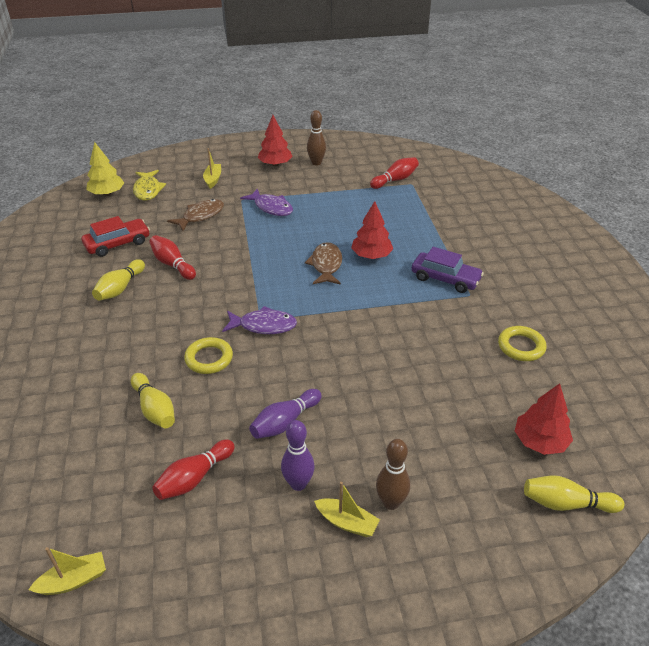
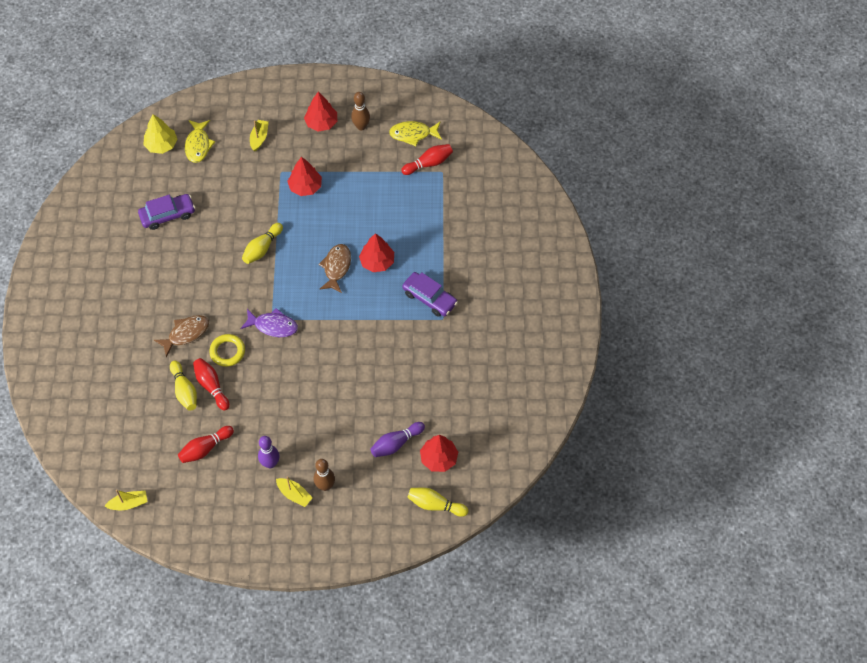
camera: 10 degrees right, 20 degrees up
red car [82,216,150,257] -> purple car [138,194,195,230]
yellow bowling pin [92,259,145,301] -> yellow bowling pin moved to [242,223,283,264]
red bowling pin [149,235,196,280] -> red bowling pin moved to [193,358,230,411]
brown fish [167,199,224,231] -> brown fish moved to [154,315,209,357]
purple fish [240,189,293,216] -> red tree [287,157,322,196]
purple bowling pin [249,389,322,439] -> purple bowling pin moved to [370,422,425,457]
yellow ring [498,326,547,361] -> none
none -> yellow fish [389,121,442,146]

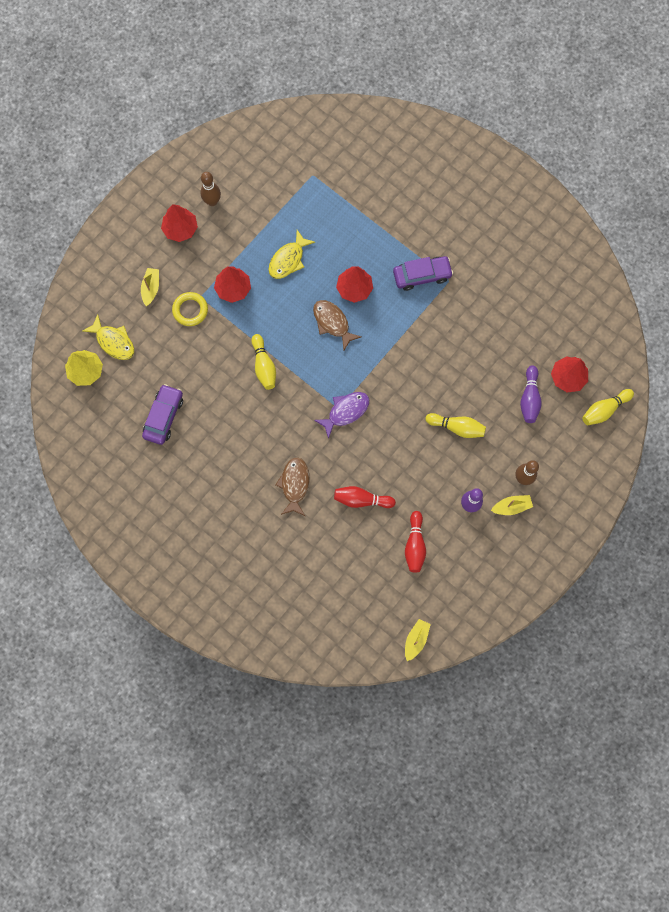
camera: 50 degrees left, 15 degrees up
yellow bowling pin [170,361,197,411] -> yellow bowling pin moved to [425,413,486,438]
yellow ring [209,334,245,367] -> yellow ring moved to [172,292,208,326]
yellow boat [250,120,269,151] -> yellow boat turned 45 degrees clockwise [141,268,159,306]
yellow fish [389,121,442,146] -> yellow fish moved to [269,230,315,279]
red bowling pin [401,144,453,175] -> none

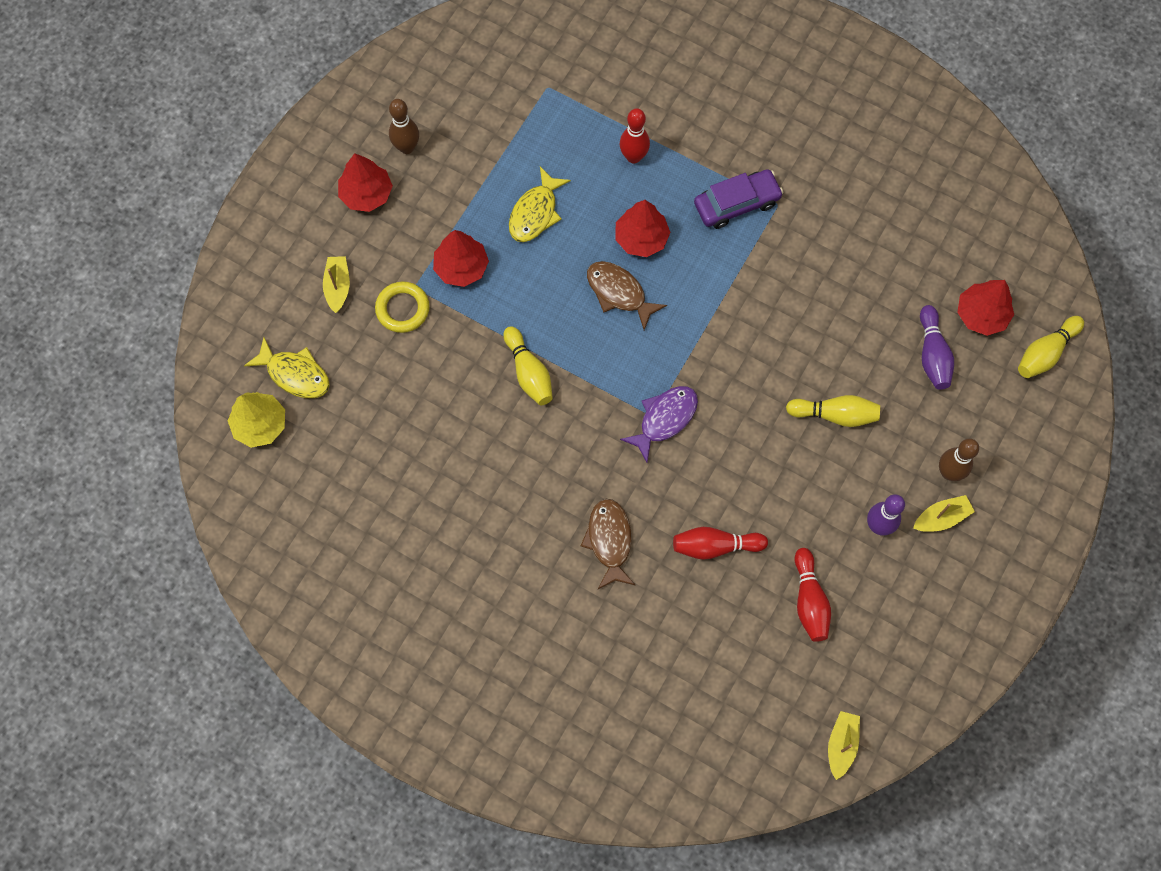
camera: 10 degrees left, 5 degrees down
purple car [142,384,183,445] -> none
none -> red bowling pin [620,108,650,163]

